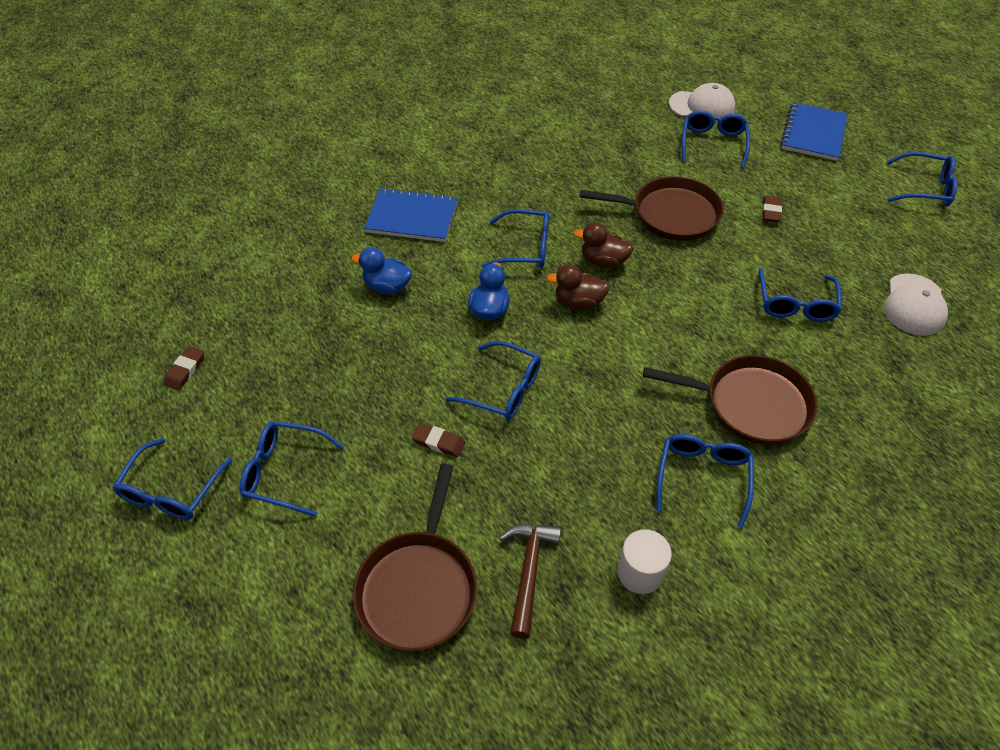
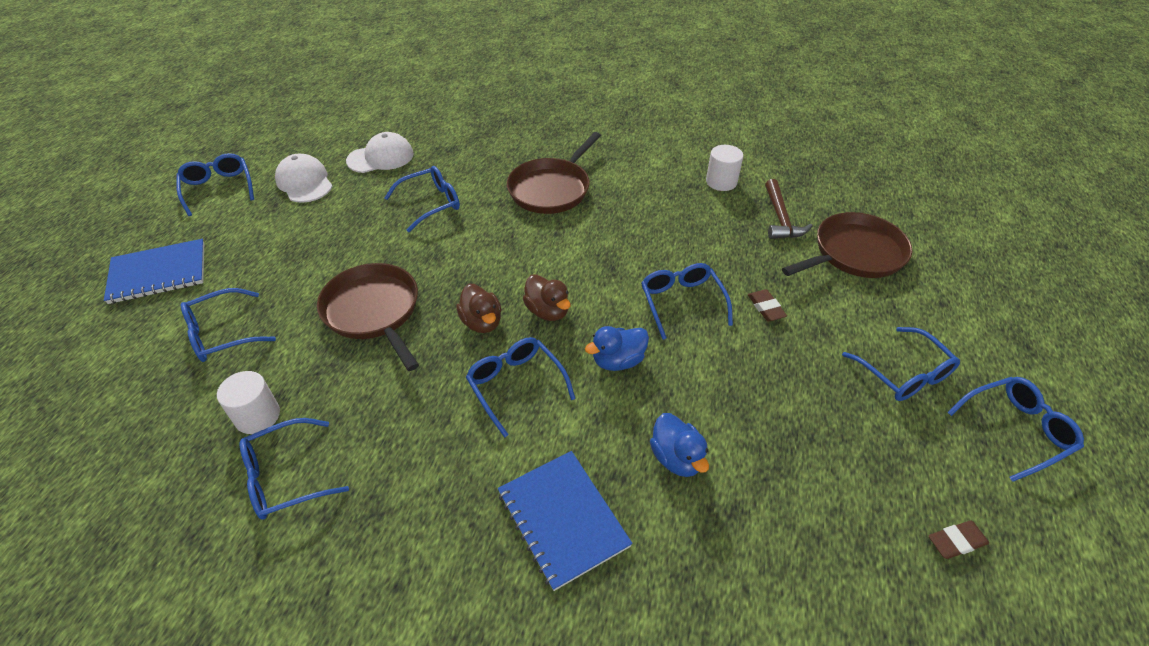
camera: 130 degrees left, 5 degrees down
brown hammer [499,524,561,639] -> brown hammer turned 60 degrees counterclockwise [765,179,812,239]
brown pan [643,355,817,445] -> brown pan turned 120 degrees counterclockwise [507,132,601,214]
blue glasses [656,434,754,529] -> blue glasses moved to [240,418,349,520]
white cap [669,83,735,122] -> white cap moved to [275,154,333,203]
brown eraser [762,196,782,222] -> none
none -> white cylinder [217,371,280,434]

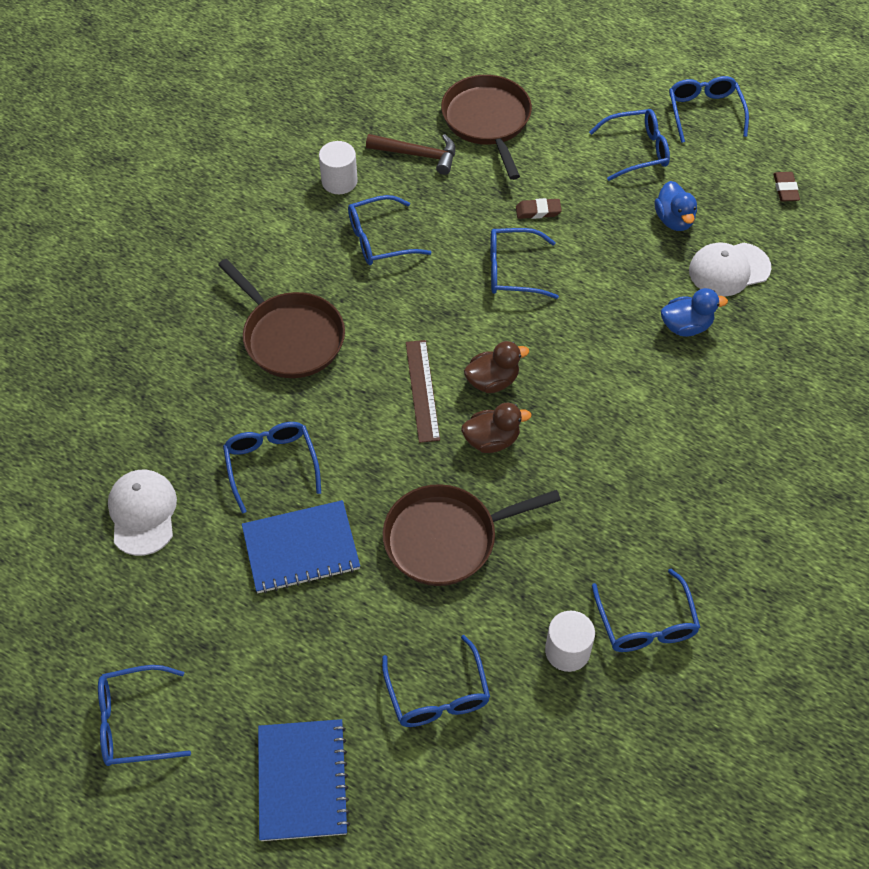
camera: 75 degrees left, 10 degrees up
white cap [275,154,333,203] -> white cap moved to [689,242,771,297]
blue glasses [466,337,576,438] -> blue glasses moved to [348,195,432,265]
blue notebook [498,451,633,591] -> blue notebook moved to [242,500,360,594]
blue duck [585,326,649,371] -> blue duck moved to [654,181,697,231]
none -> brown ruler [406,340,440,443]

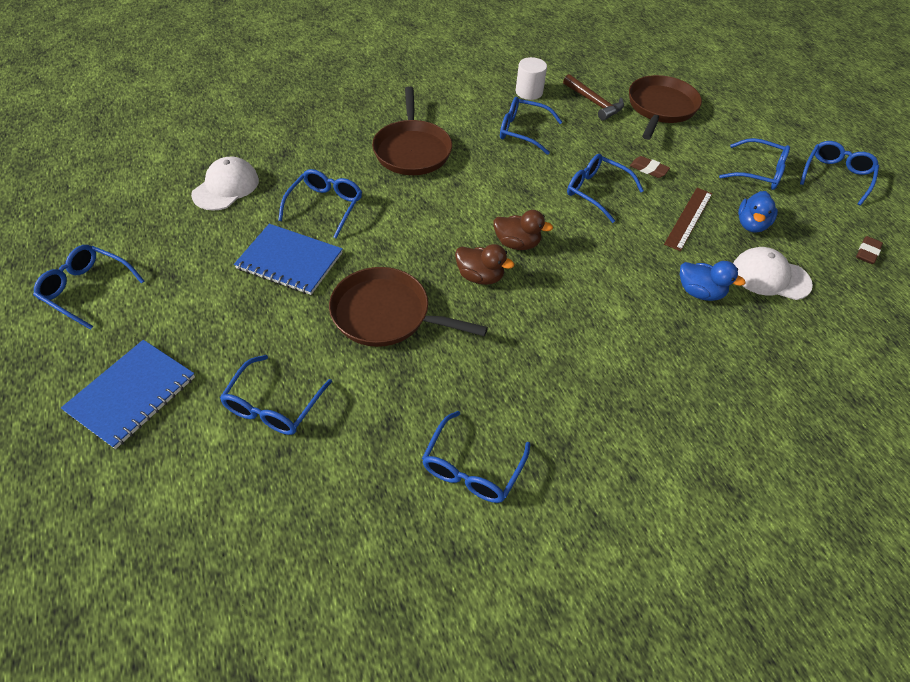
camera: 35 degrees right, 5 degrees down
brown ruler [406,340,440,443] -> brown ruler moved to [664,188,712,251]
white cylinder [545,611,595,672] -> none

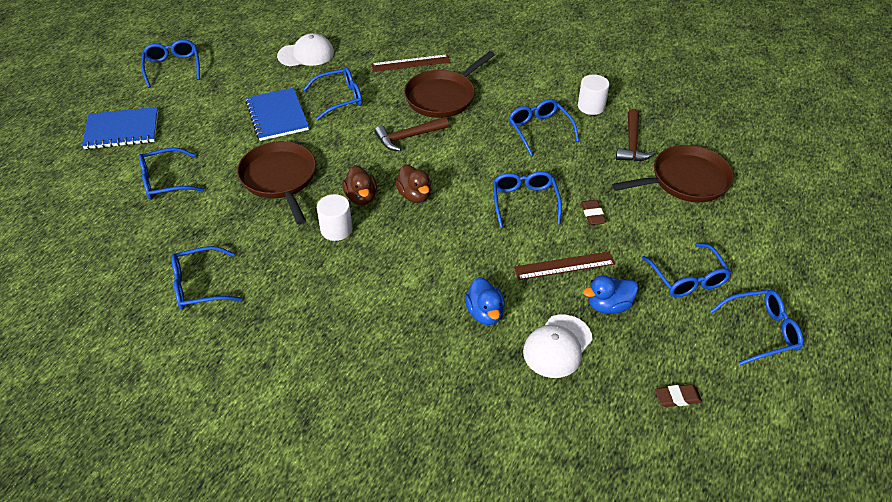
camera: 50 degrees right, 5 degrees down
white cap [733,247,813,300] -> white cap turned 120 degrees counterclockwise [523,314,593,378]
none -> white cylinder [317,194,352,241]
none -> brown ruler [371,54,450,72]
none -> brown hammer [375,117,449,151]

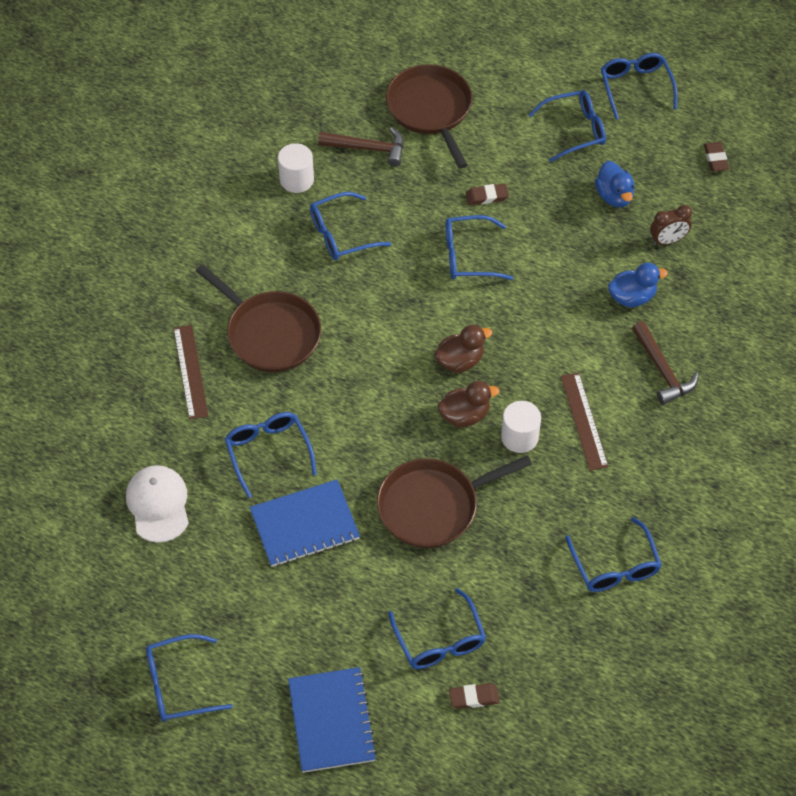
camera: 90 degrees left, 10 degrees up
brown hammer [375,117,449,151] -> brown hammer moved to [632,321,699,405]
brown ruler [514,251,615,280] -> brown ruler moved to [561,372,609,471]
white cap [523,314,593,378] -> brown clock [650,205,692,245]
none -> brown eraser [449,683,500,709]

